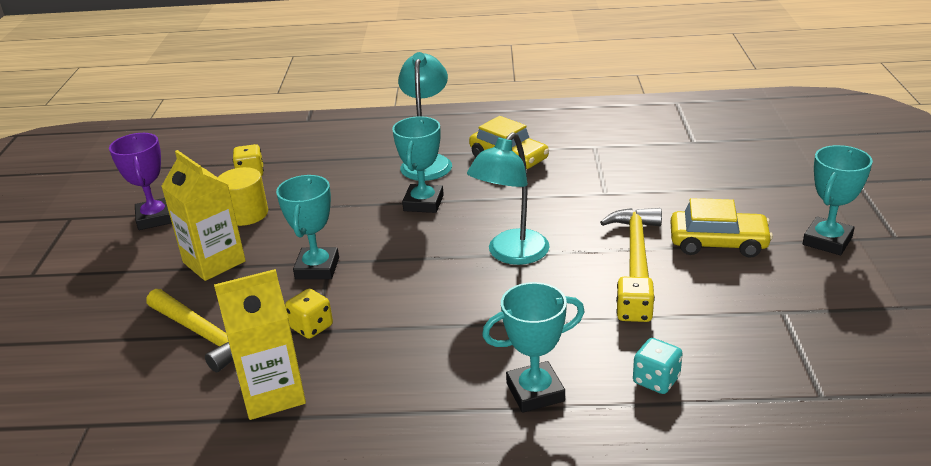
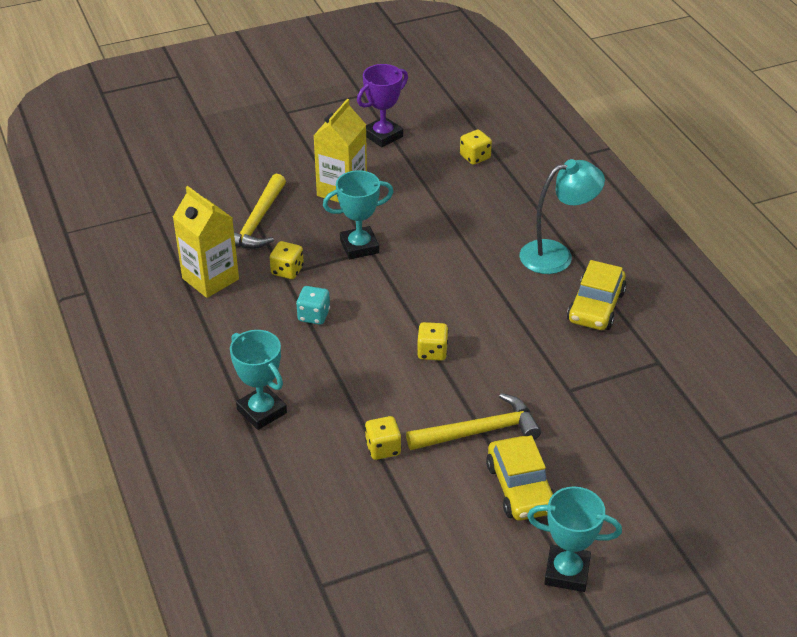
camera: 65 degrees right, 10 degrees up
yellow cylinder [218,167,268,226] -> none
turquoise trophy [392,116,444,213] -> none
turquoise lamp [467,132,550,265] -> yellow dice [417,322,449,361]
turquoise dice [633,338,683,394] -> turquoise dice moved to [296,286,330,325]

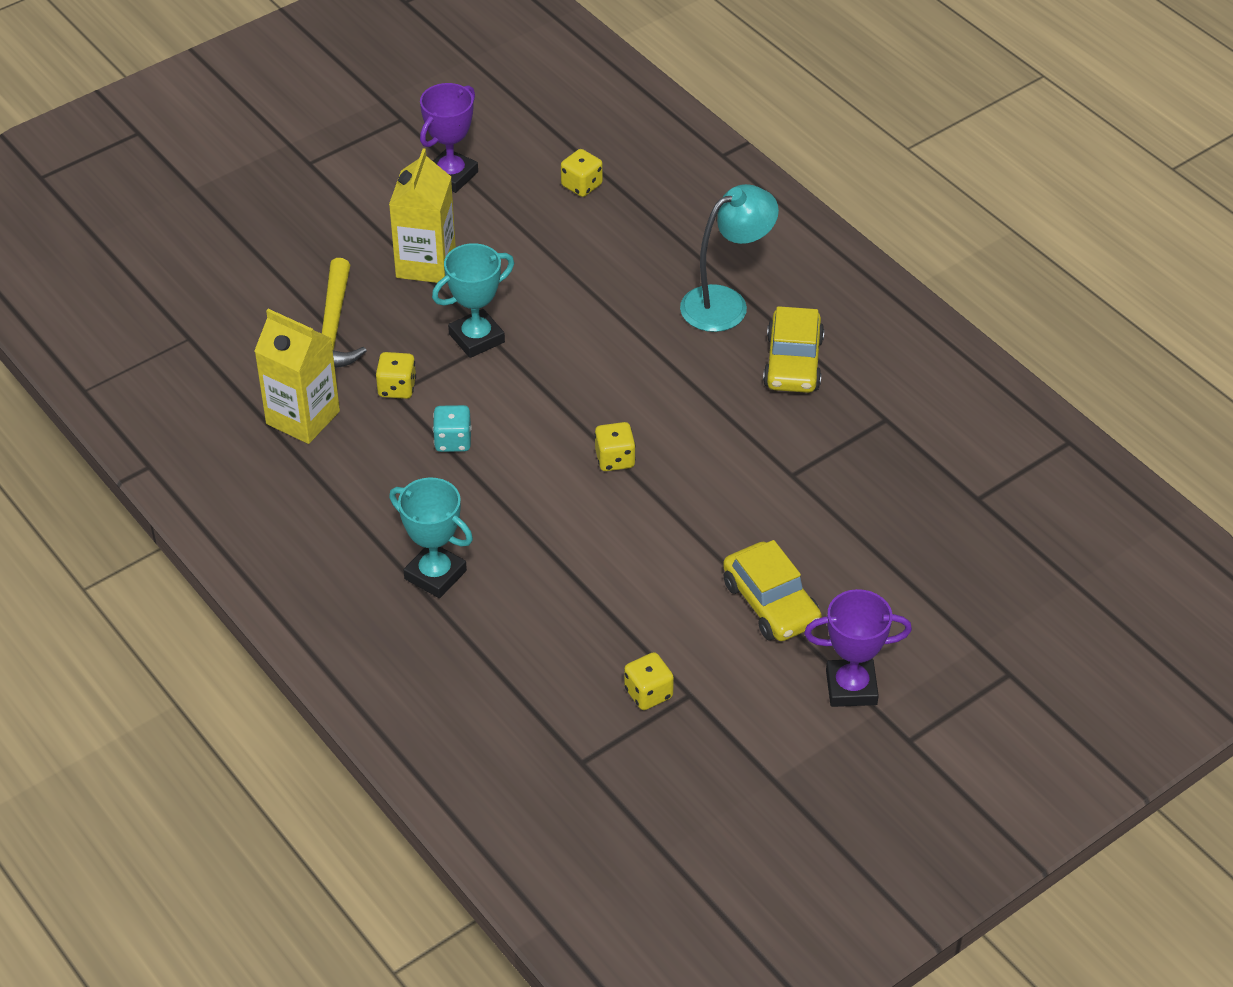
camera: 15 degrees left, 5 degrees up
yellow dice [365,416,401,460] -> yellow dice moved to [624,652,674,710]
yellow hammer [406,393,541,450] -> none
turquoise trophy [527,486,622,592] -> purple trophy [804,589,912,707]

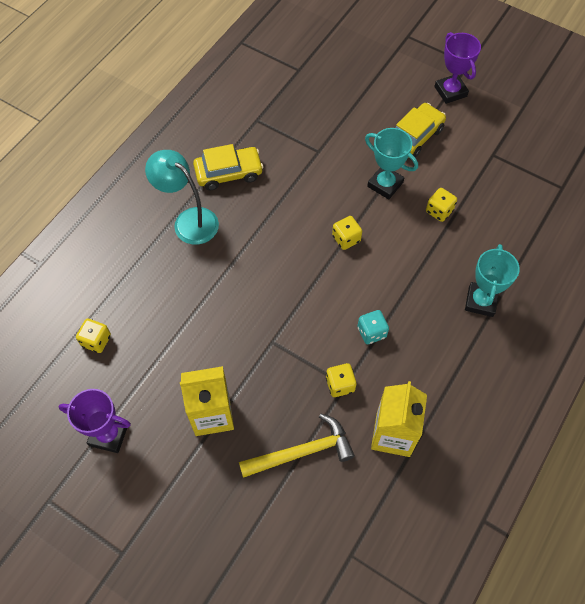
camera: 110 degrees left, 15 degrees up
turquoise trophy [432,243,514,358] -> turquoise trophy moved to [365,128,418,199]
yellow dice [624,652,674,710] -> yellow dice moved to [426,188,457,222]

